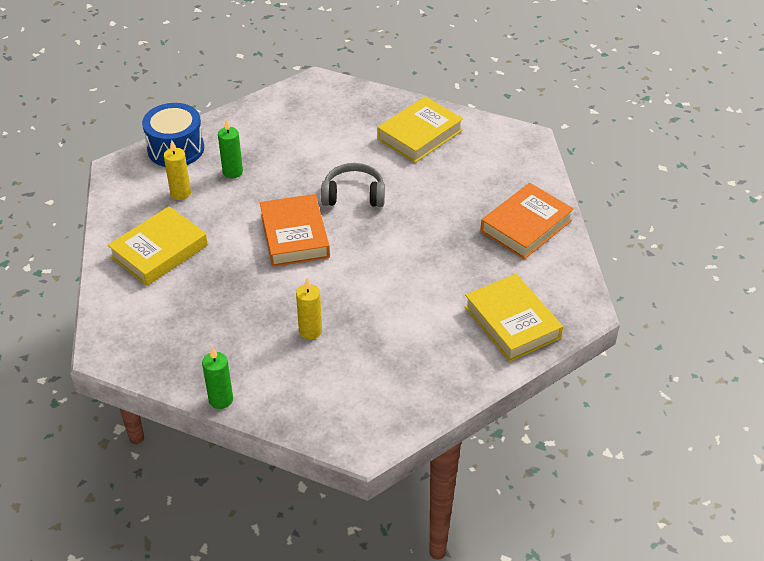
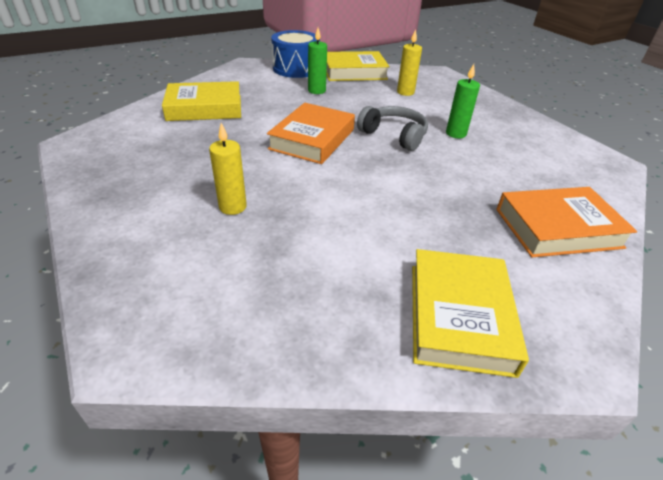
camera: 35 degrees right, 5 degrees down
yellow candle [164,140,191,200] -> yellow candle moved to [397,29,422,96]
green candle [202,347,233,409] -> green candle moved to [446,64,480,138]
yellow book [377,96,463,163] -> yellow book moved to [326,51,390,81]

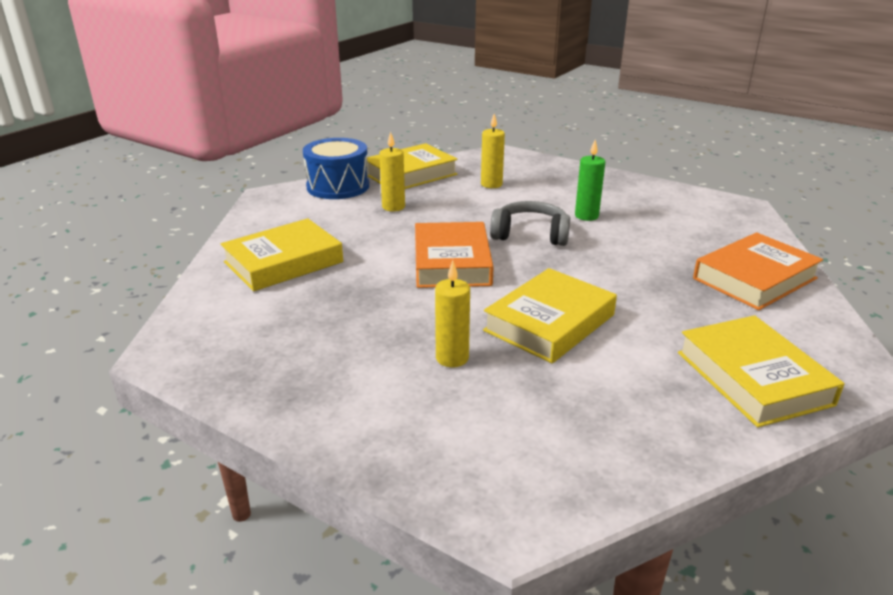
camera: 25 degrees left, 10 degrees down
green candle [308,28,327,94] -> yellow candle [379,131,405,211]
none -> yellow book [483,268,617,363]

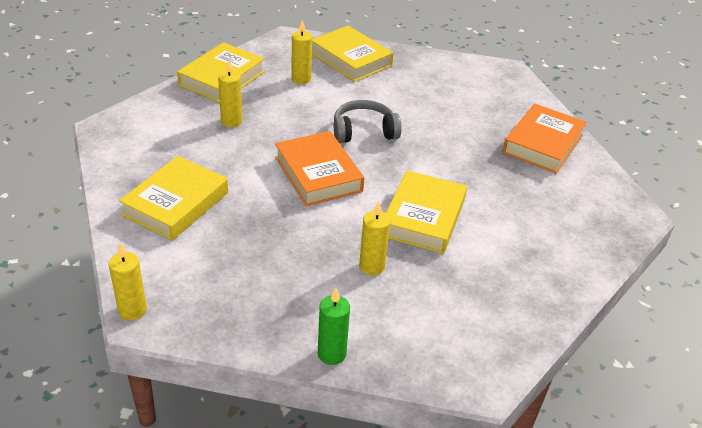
camera: 25 degrees left, 10 degrees up
blue drum [303,138,369,199] -> none
green candle [575,139,605,221] -> green candle moved to [318,288,350,365]
yellow book [678,315,845,428] -> yellow book moved to [312,26,394,82]
none -> yellow candle [109,243,147,321]

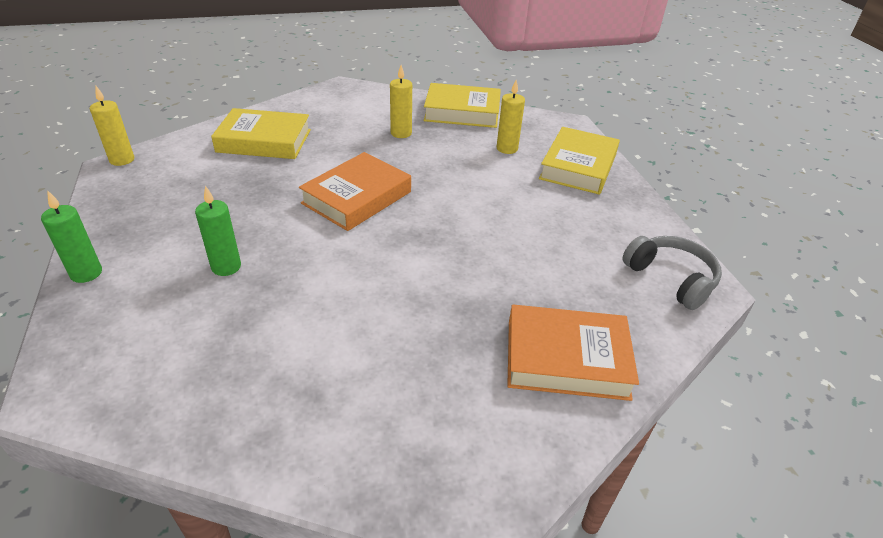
camera: 65 degrees right, 0 degrees up
grey headphones [334,100,402,143] -> grey headphones moved to [623,236,722,310]
yellow candle [359,201,390,275] -> green candle [195,186,241,276]
yellow book [386,170,467,254] -> none

